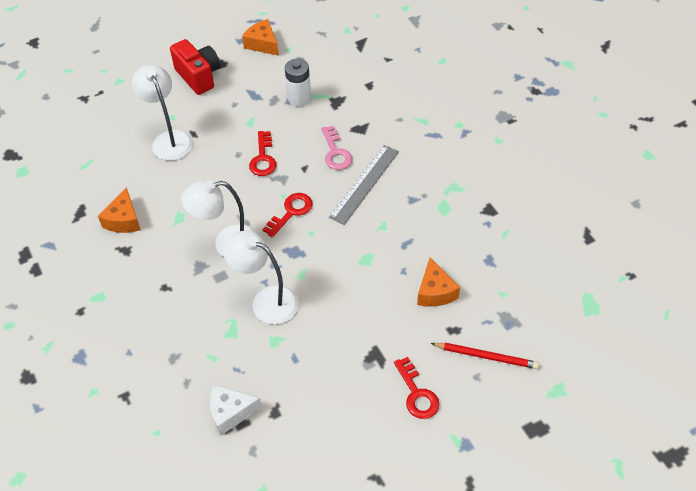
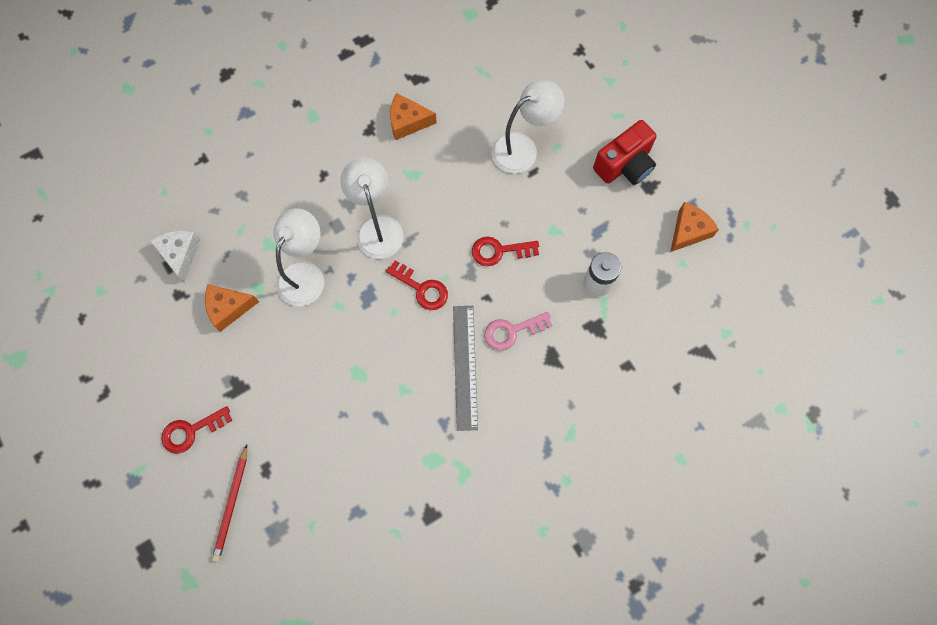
camera: 85 degrees right, 20 degrees up
grey ruler [329,145,399,225] -> grey ruler turned 60 degrees clockwise [453,306,478,431]
orange cheese [417,258,460,306] -> orange cheese moved to [205,284,259,332]

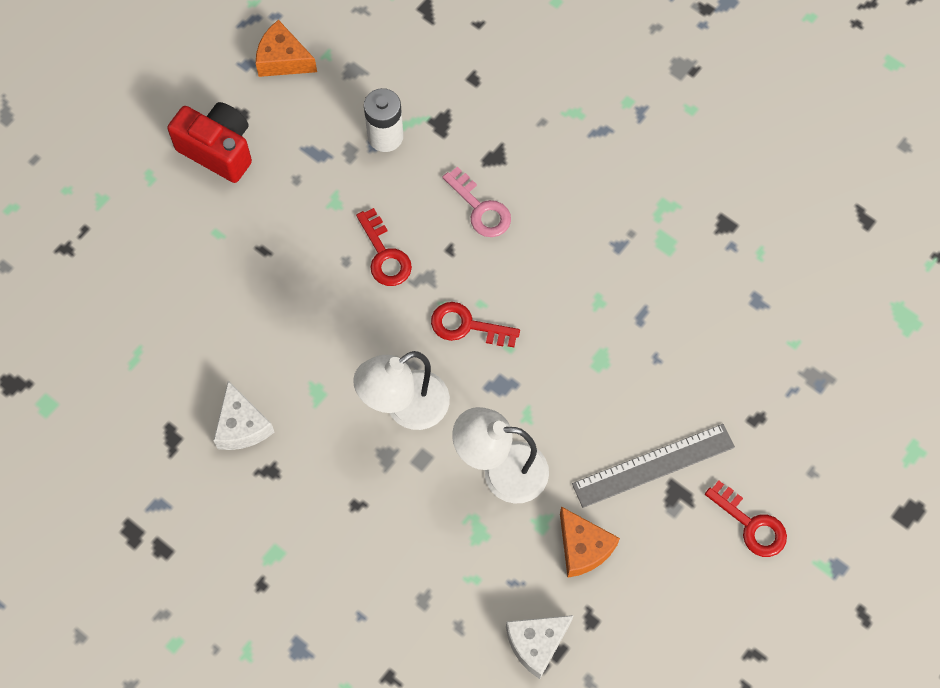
camera: 110 degrees left, 5 degrees down
red pencil [212,444,247,562] -> none
red key [386,260,448,310] -> red key turned 90 degrees counterclockwise [431,302,520,347]
orange cheese [390,93,437,140] -> white cheese [213,381,274,450]
grey ruler [453,306,478,431] -> grey ruler moved to [572,424,735,508]
white lamp [491,80,564,173] -> none

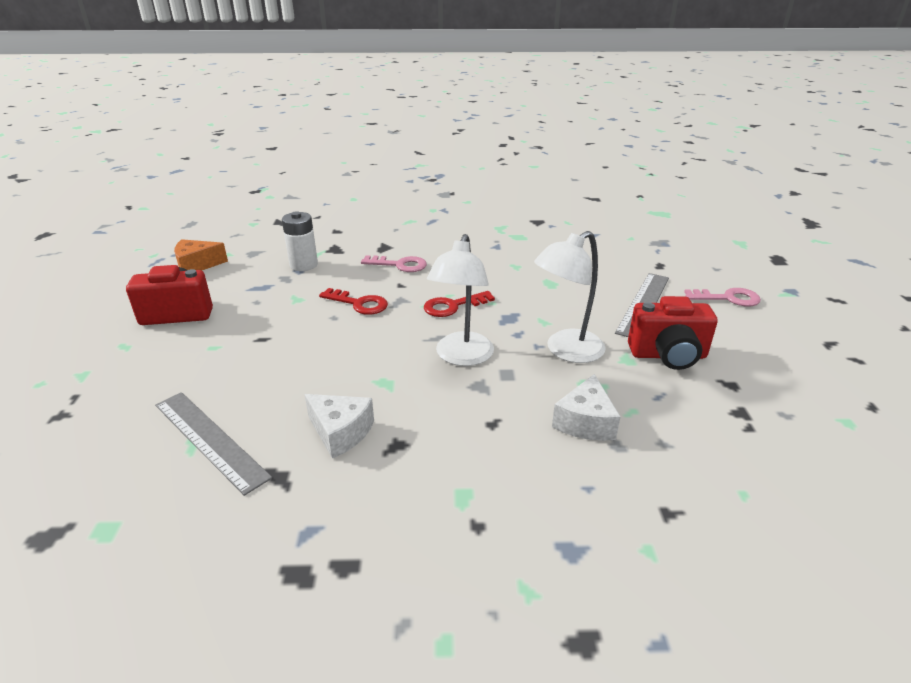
camera: 40 degrees left, 35 degrees down
white cheese [506,615,574,679] -> white cheese moved to [552,374,621,441]
orange cheese [560,507,620,578] -> red camera [628,296,718,370]
red key [705,480,787,557] -> pink key [684,288,761,306]
none -> grey ruler [155,392,272,496]

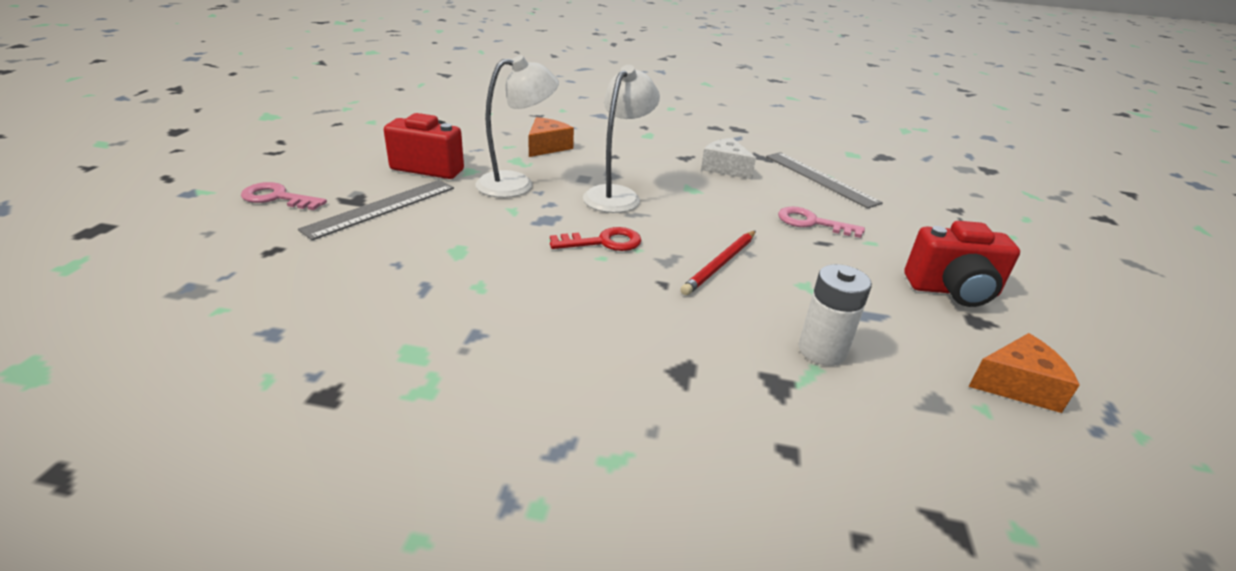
camera: 170 degrees left, 0 degrees up
red key [319,288,388,315] -> red pencil [681,231,756,295]
pink key [361,255,427,272] -> pink key moved to [778,206,865,238]
white cheese [552,374,621,441] -> orange cheese [528,117,574,157]

